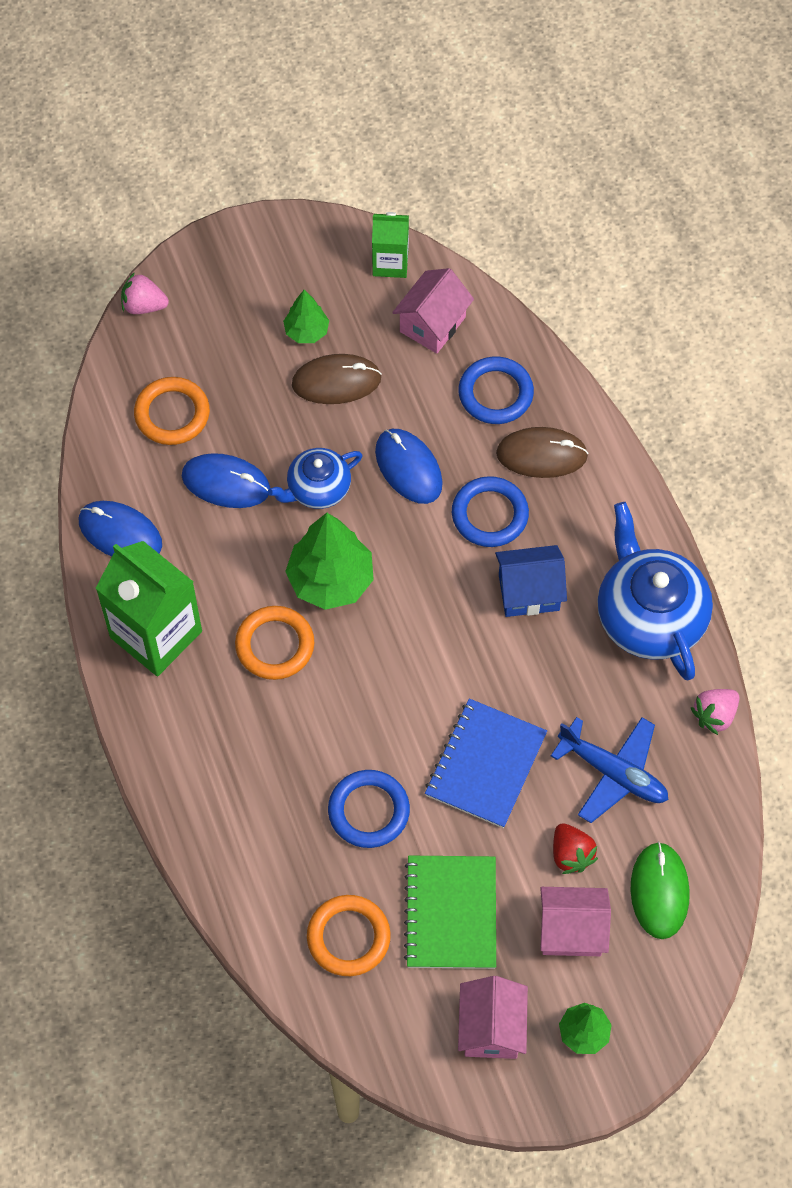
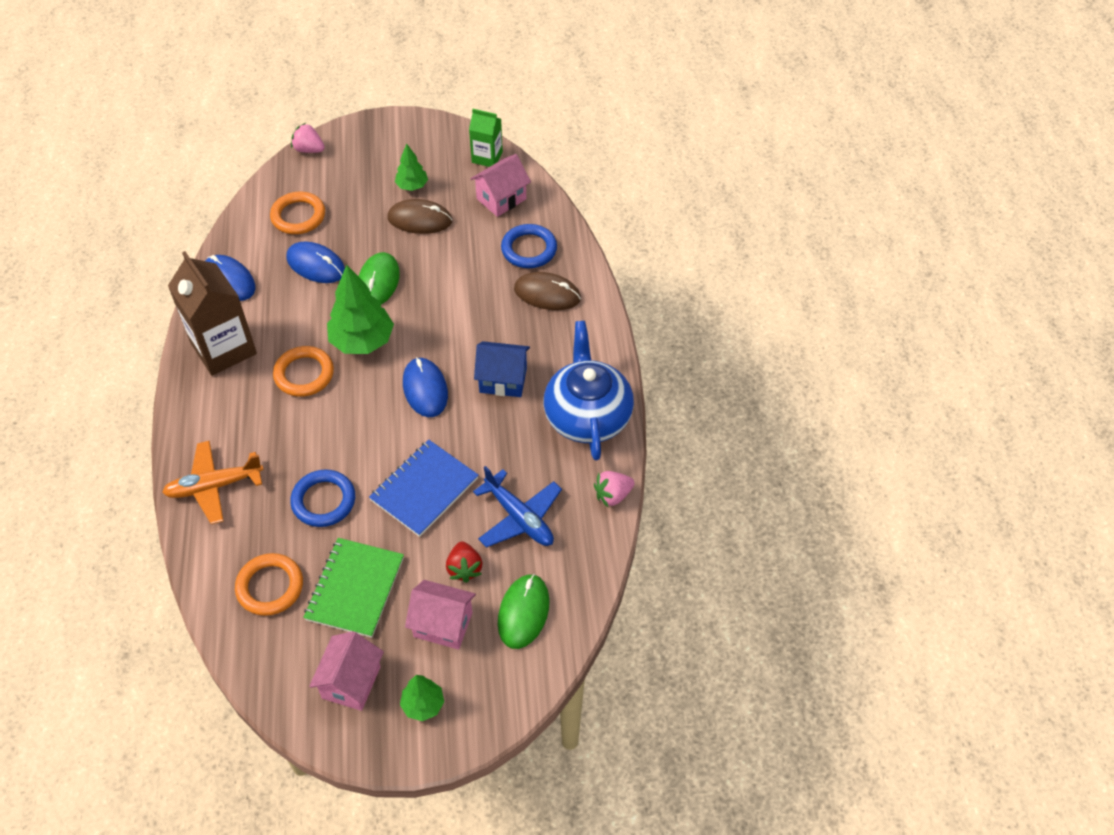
camera: 15 degrees right, 10 degrees down
green carton [96,541,202,676] -> brown carton [168,251,257,376]
blue teapot [268,448,362,509] -> green mouse [358,252,400,304]
blue mouse [375,429,443,504] -> blue mouse moved to [403,357,448,417]
blue ring [452,476,529,547] -> none
none -> orange plane [162,441,264,524]

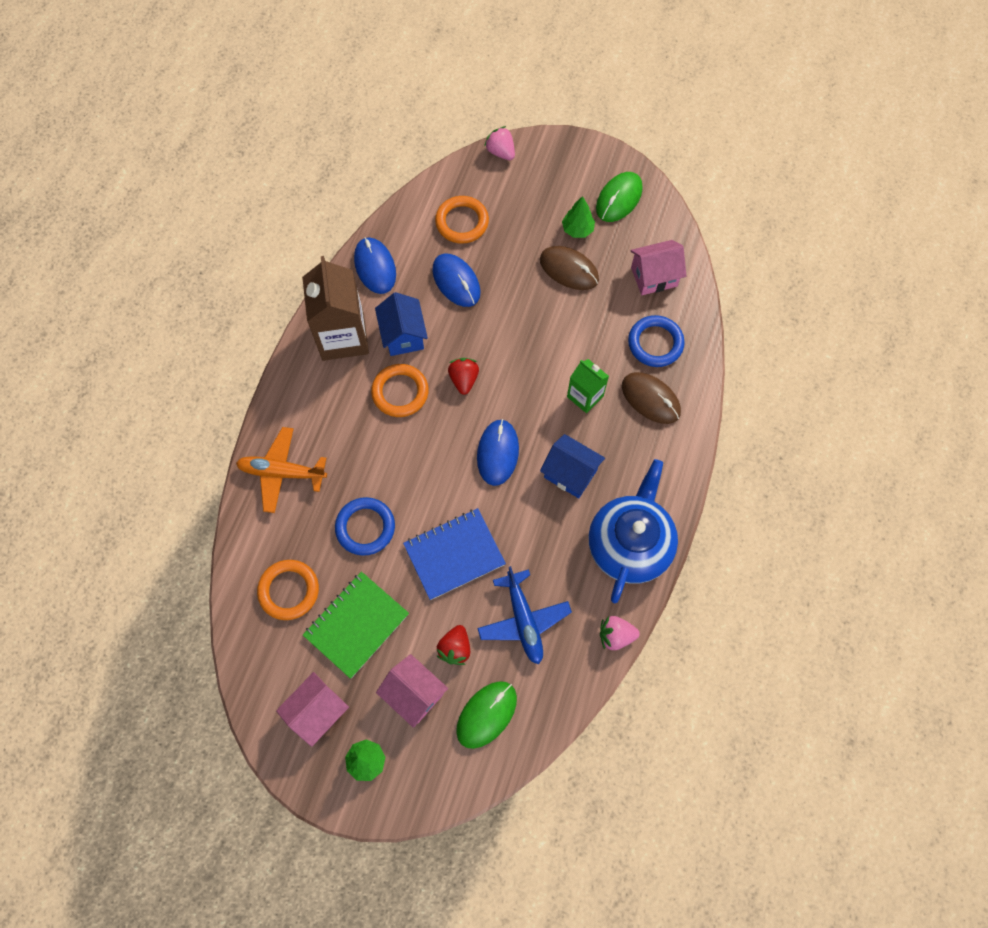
camera: 25 degrees right, 15 degrees up
green tree [327,265,394,354] -> red strawberry [448,358,479,395]
green mouse [358,252,400,304] -> green mouse moved to [596,172,643,222]
green carton [469,109,503,167] -> green carton moved to [567,359,609,413]
none -> blue house [375,292,428,356]

